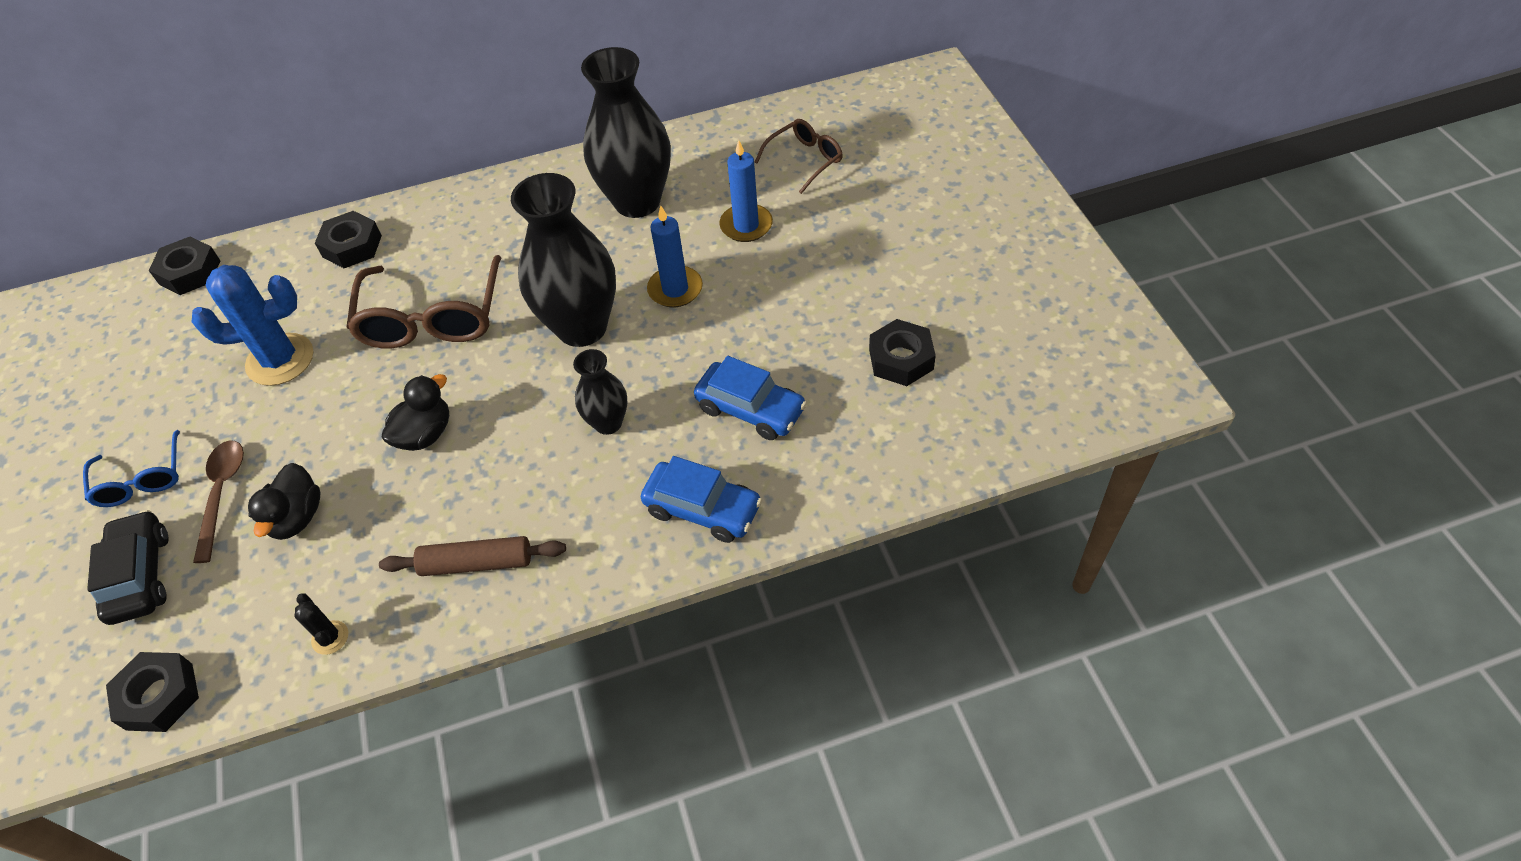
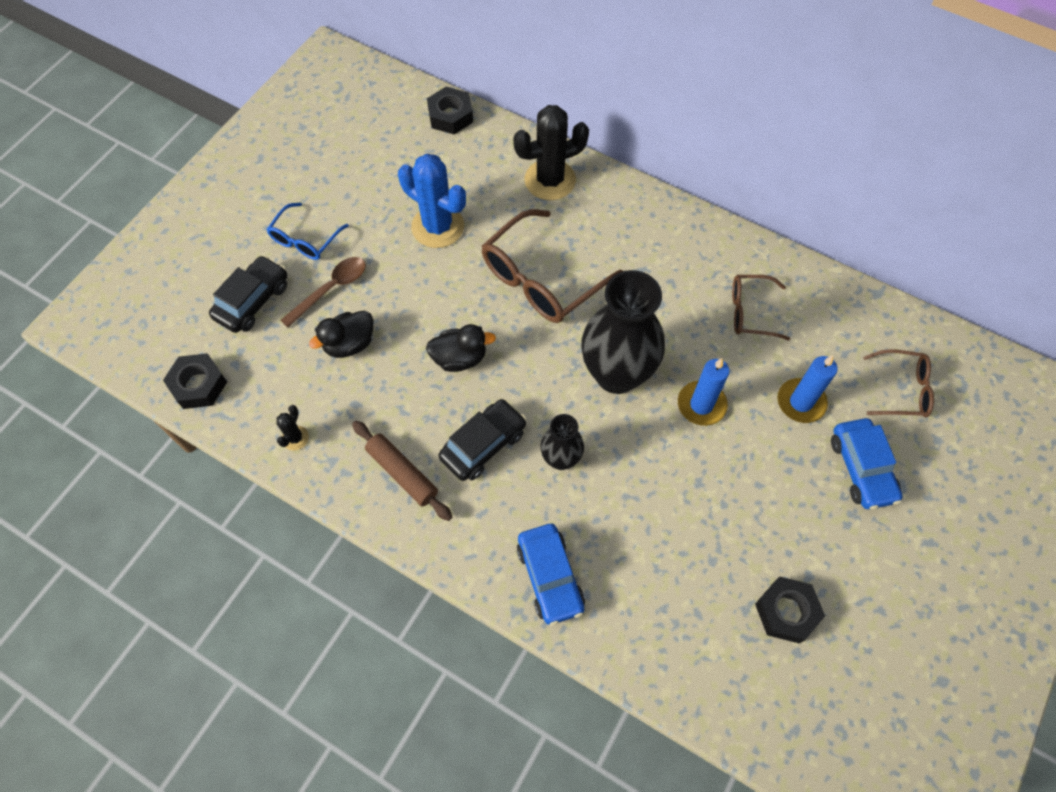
camera: 45 degrees right, 10 degrees up
black nut [315,211,382,268] -> black cactus [513,105,589,200]
black vase [581,47,671,218] -> brown glasses [732,275,790,340]
blue car [694,356,807,440] -> blue car moved to [831,418,902,509]
none -> black car [439,399,527,481]

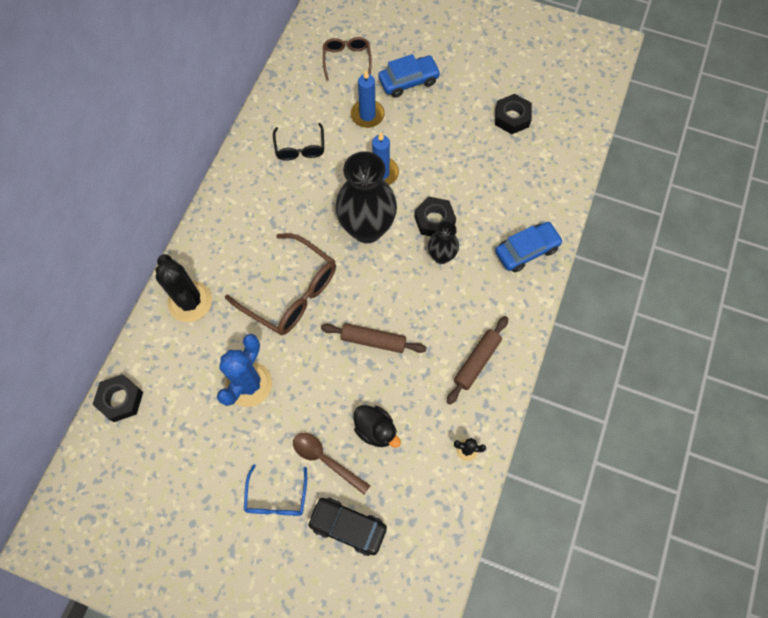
camera: 100 degrees left, 5 degrees up
black nut [163,353,227,409] -> black nut moved to [414,197,456,236]
blue glasses [266,202,349,260] -> blue glasses turned 75 degrees clockwise [244,464,307,516]
black duck [426,324,496,372] -> brown rolling pin [321,323,427,353]
black car [439,399,527,481] -> none
brown glasses [732,275,790,340] -> black glasses [273,123,324,161]

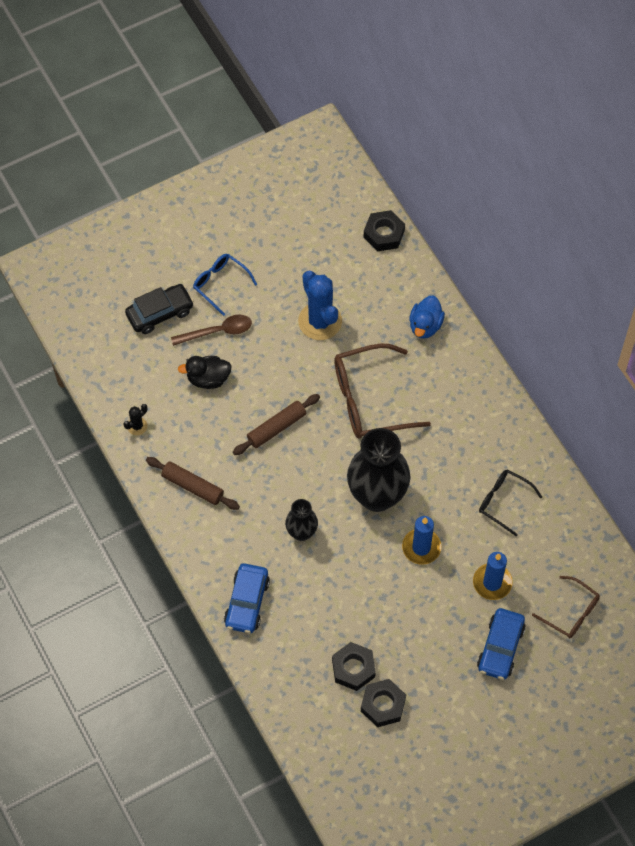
camera: 130 degrees right, 5 degrees down
black cactus [155,254,212,322] -> blue duck [409,295,445,339]
black nut [414,197,456,236] -> black nut moved to [332,642,376,691]
brown rolling pin [447,316,508,405] -> brown rolling pin turned 45 degrees counterclockwise [146,457,240,510]

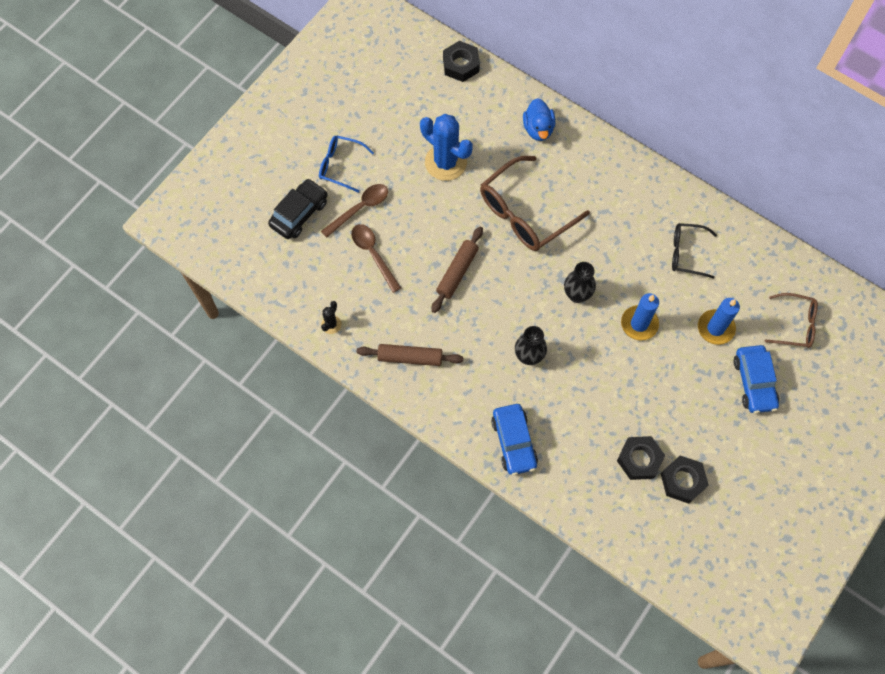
camera: 25 degrees left, 5 degrees up
black duck [178,356,232,389] -> brown spoon [351,224,401,293]
black vase [347,428,410,512] -> black vase [564,262,596,303], size x0.52

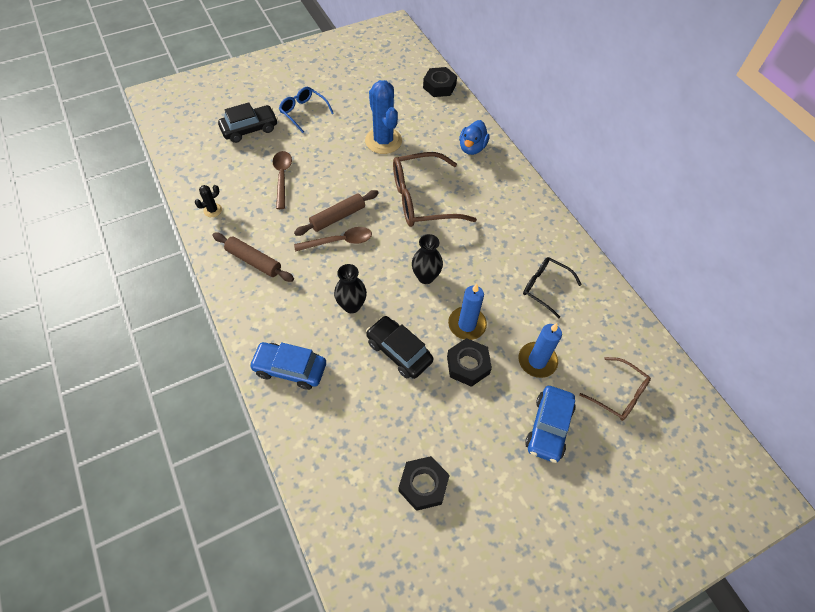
camera: 25 degrees right, 10 degrees down
brown spoon [321,184,388,238] -> brown spoon moved to [294,227,372,252]
blue car [491,404,538,475] -> blue car turned 90 degrees clockwise [249,342,326,390]
black nut [617,436,665,480] -> black nut moved to [447,338,492,387]
none -> black car [366,316,433,379]

